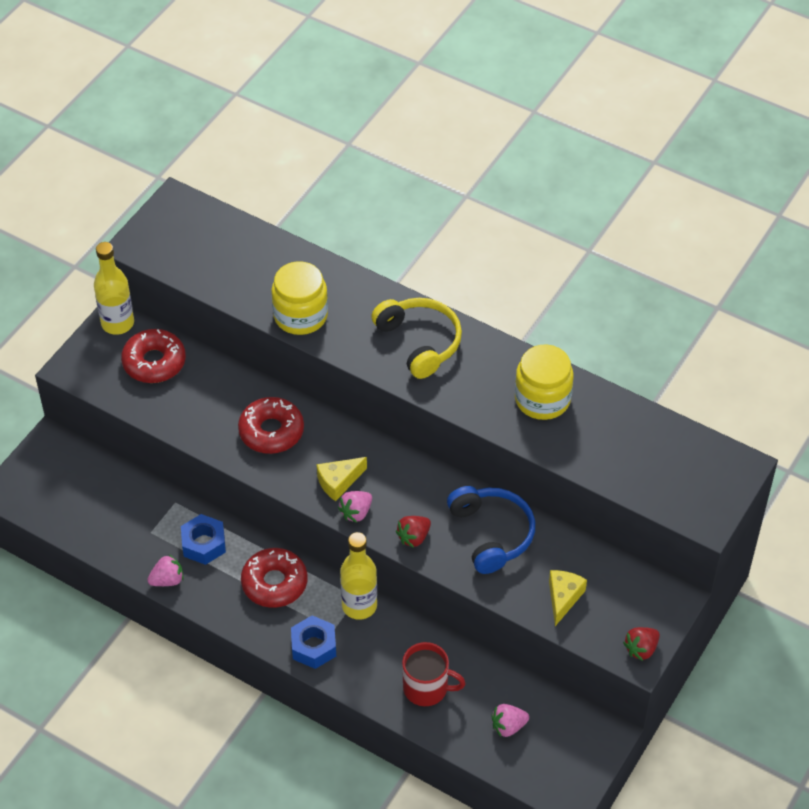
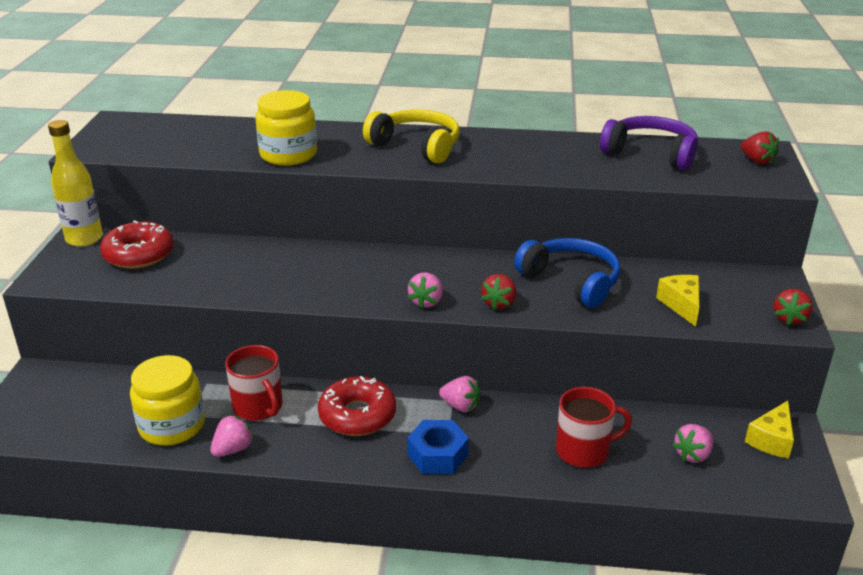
camera: 25 degrees left, 20 degrees down
blue nut [181,514,226,565] -> red mug [225,345,283,421]
red donut [238,397,304,454] -> none
yellow cheese [317,457,367,501] -> yellow cheese moved to [745,401,794,459]
yellow bottle [340,532,377,620] -> pink strawberry [439,376,481,412]
yellow jar [515,345,574,420] -> yellow jar moved to [130,355,205,446]
none -> purple headphones [600,116,698,170]
none -> red strawberry [741,131,779,165]

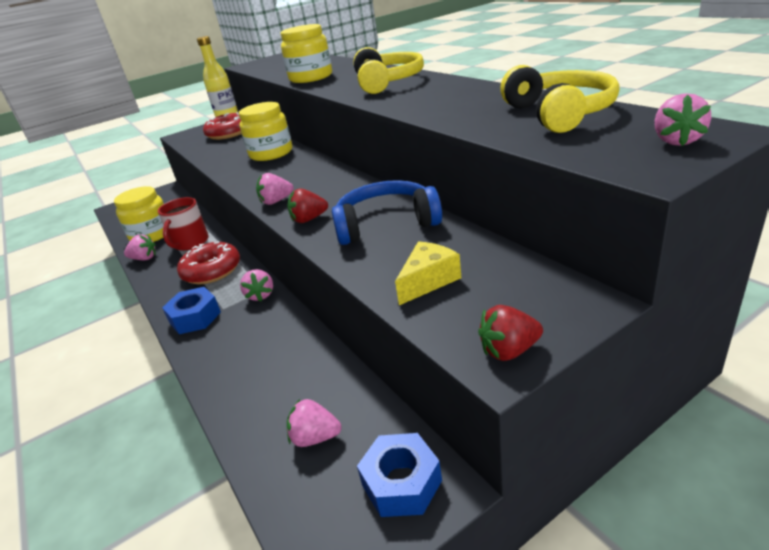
camera: 55 degrees right, 0 degrees up
blue headphones [514,238,620,308] -> blue headphones turned 105 degrees counterclockwise [332,180,442,245]
red mug [556,387,632,468] -> none
purple headphones [600,116,698,170] -> yellow headphones [500,65,620,133]
red strawberry [741,131,779,165] -> pink strawberry [654,93,711,146]
yellow cheese [745,401,794,459] -> blue nut [357,433,442,517]
none -> yellow jar [239,102,292,161]

